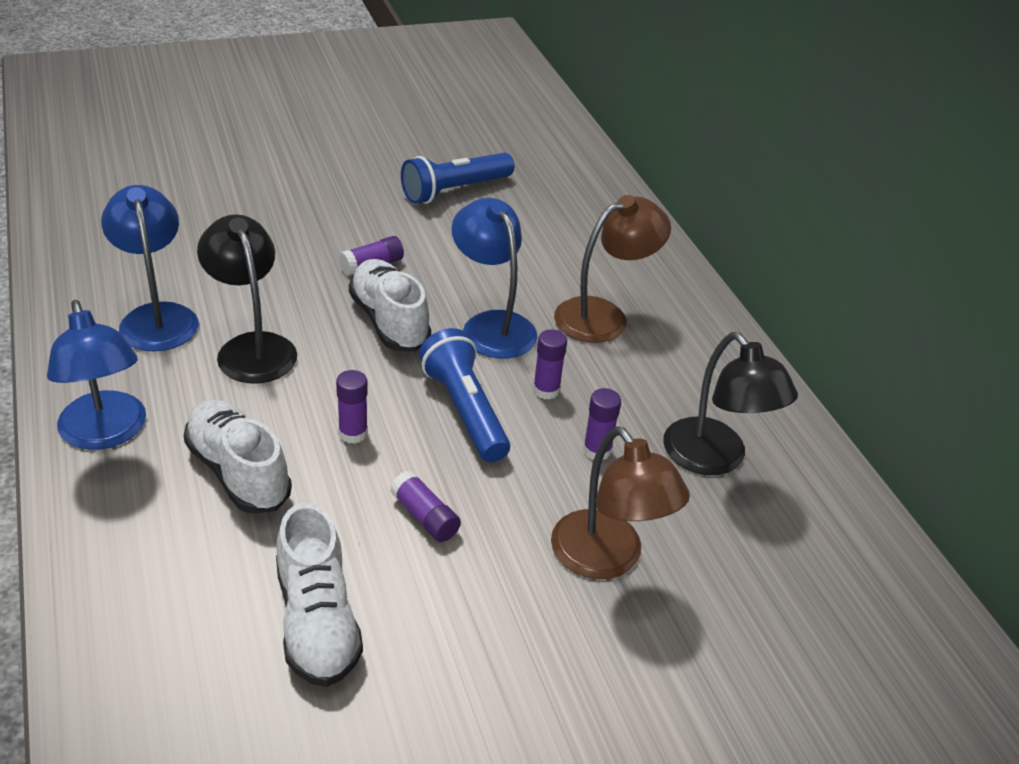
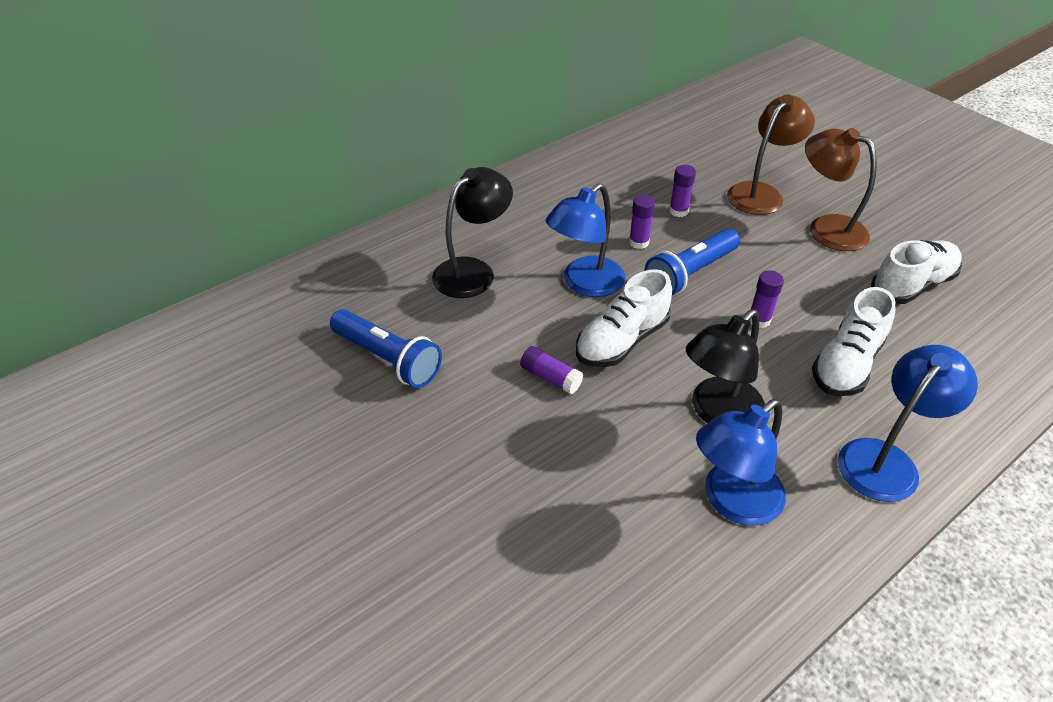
camera: 105 degrees left, 5 degrees up
purple glue stick [390,470,461,542] -> none
brown lamp [554,195,671,343] -> brown lamp moved to [805,128,877,251]
black lamp [663,332,798,475] -> black lamp moved to [432,167,513,298]

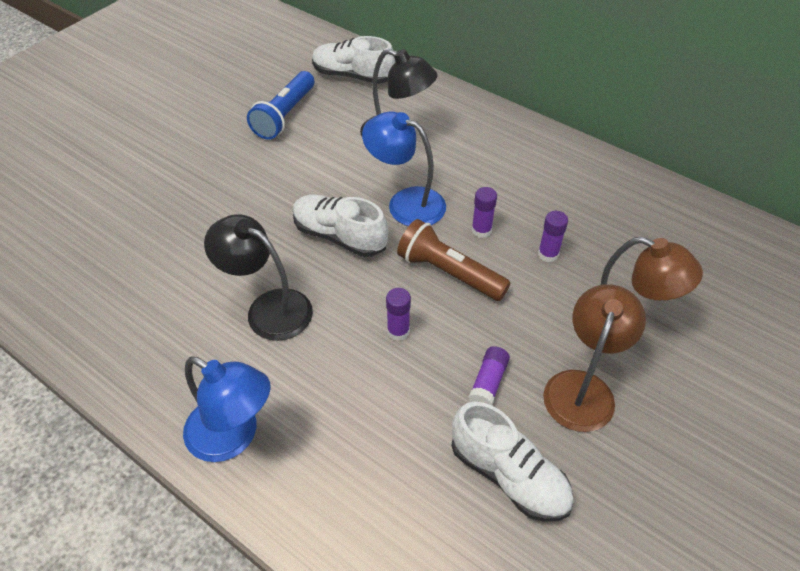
camera: 75 degrees right, 5 degrees up
purple glue stick [520,346,583,394] -> purple glue stick moved to [468,346,510,405]
blue flashlight [644,228,740,295] -> brown flashlight [397,219,510,301]
blue lamp [696,399,786,525] -> none
white shoe [812,287,896,396] -> white shoe moved to [312,36,395,84]

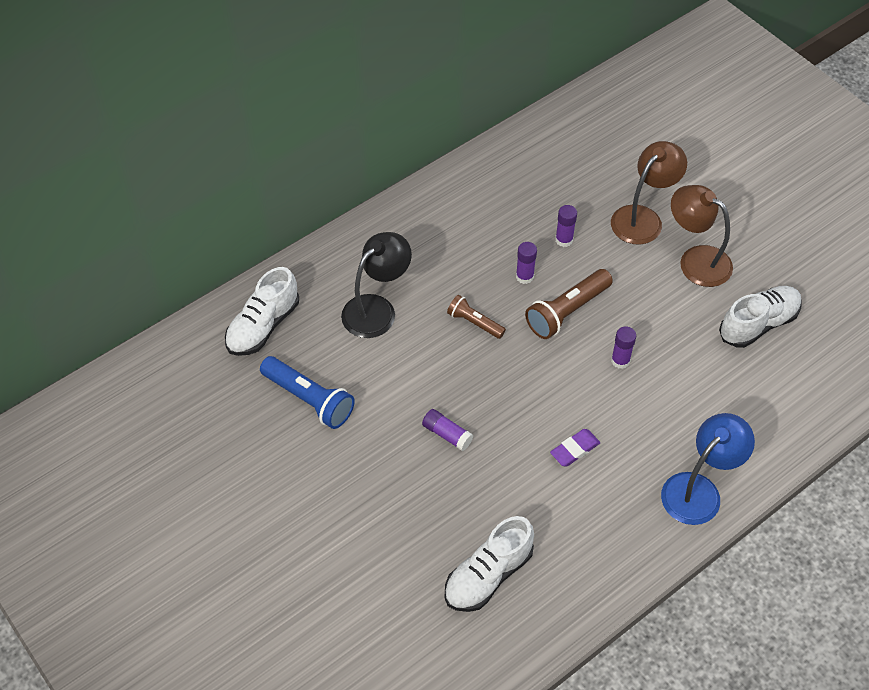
camera: 75 degrees left, 5 degrees up
black lamp [204,214,313,341] -> purple eraser [550,429,600,467]
white shoe [293,194,388,257] -> white shoe moved to [445,516,534,612]
blue lamp [362,111,446,226] -> brown flashlight [447,295,506,339]
purple glue stick [468,346,510,405] -> purple glue stick moved to [422,409,473,451]

